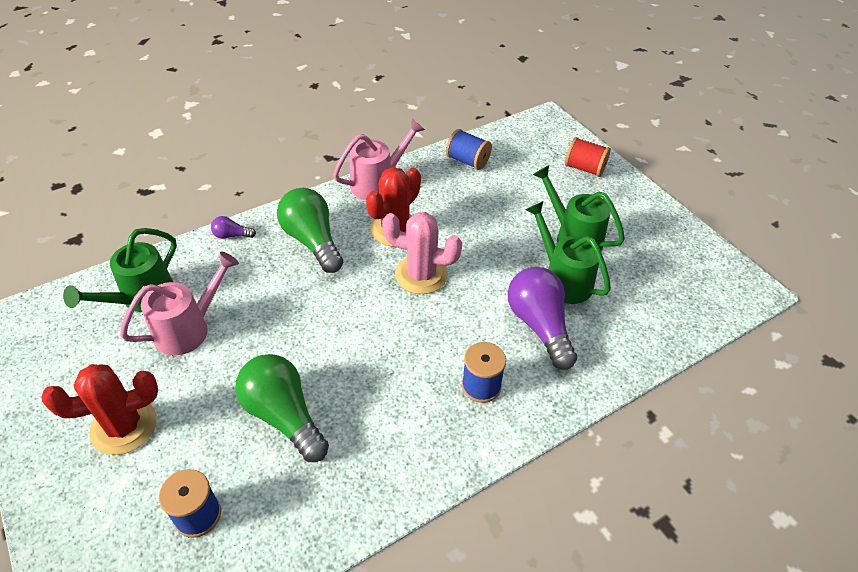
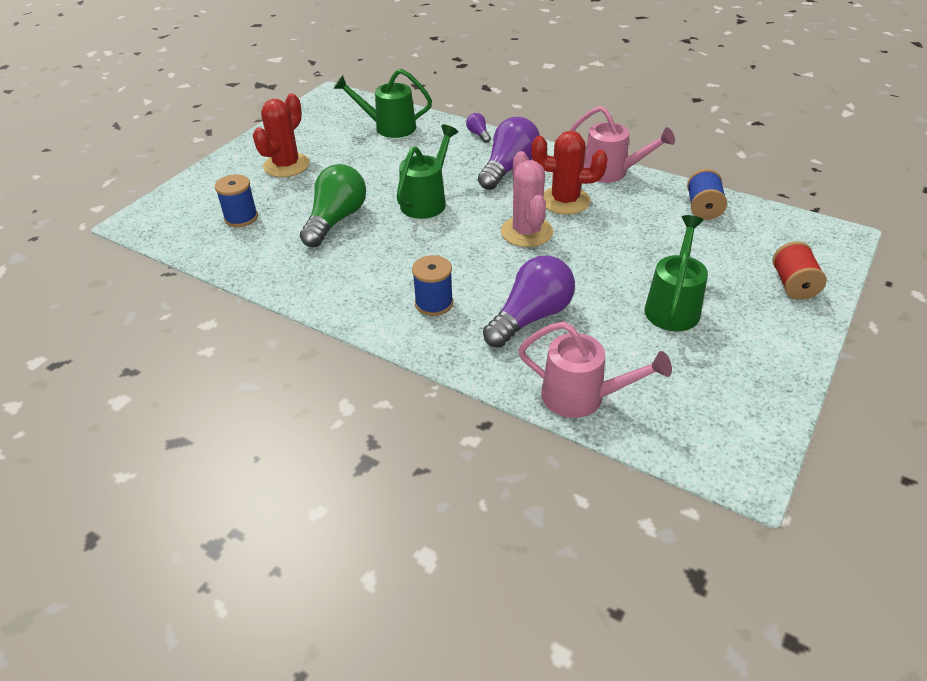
camera: 65 degrees right, 5 degrees down
red cactus [42,364,158,455] -> red cactus turned 75 degrees clockwise [253,93,310,177]
pink watering can [120,252,239,355] -> pink watering can moved to [518,321,672,418]
green light bulb [277,188,343,273] -> purple light bulb [478,117,540,190]
green watering can [525,201,611,304] -> green watering can moved to [397,125,458,219]

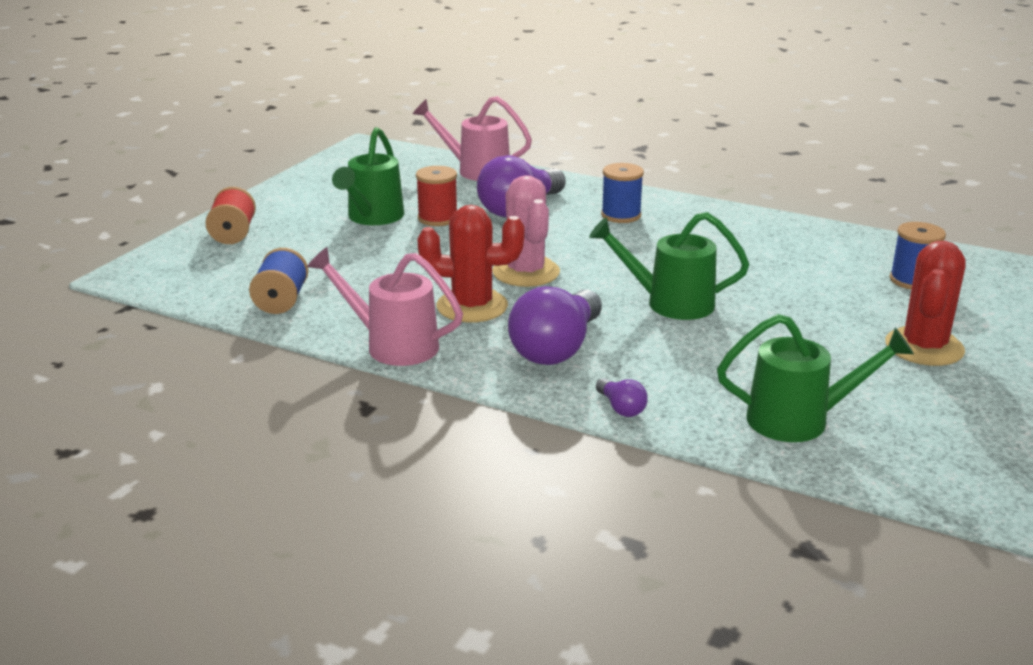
camera: 175 degrees right, 15 degrees down
green light bulb [300,164,366,247] -> none
green watering can [397,125,458,219] -> green watering can turned 75 degrees clockwise [589,212,749,320]
none -> red spool [416,166,457,226]

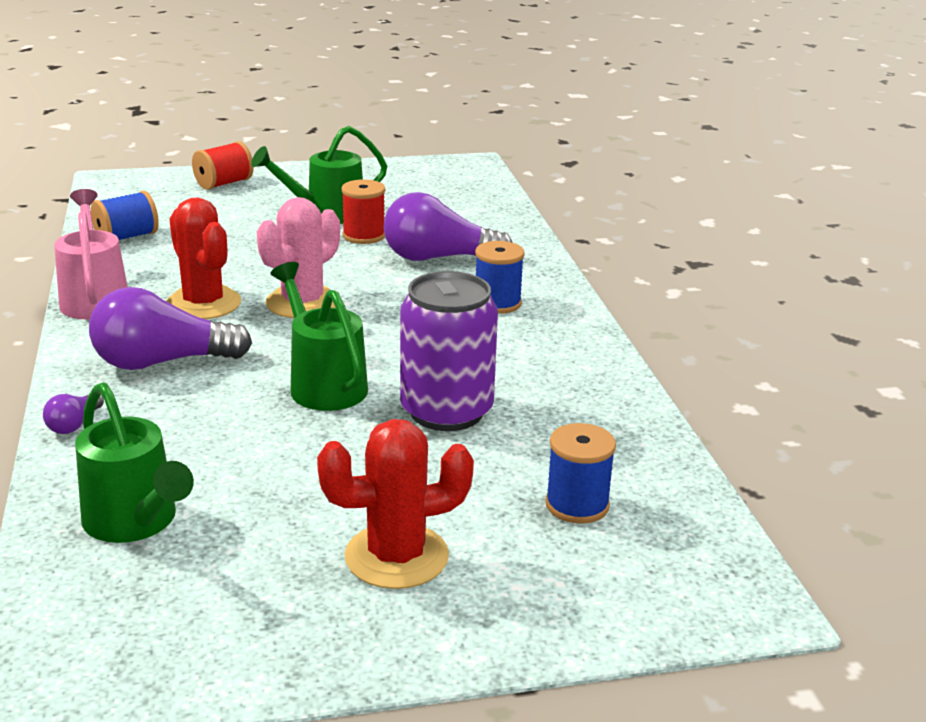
camera: 50 degrees right, 0 degrees up
pink watering can [413,96,532,181] -> none
none -> purple can [400,271,498,431]

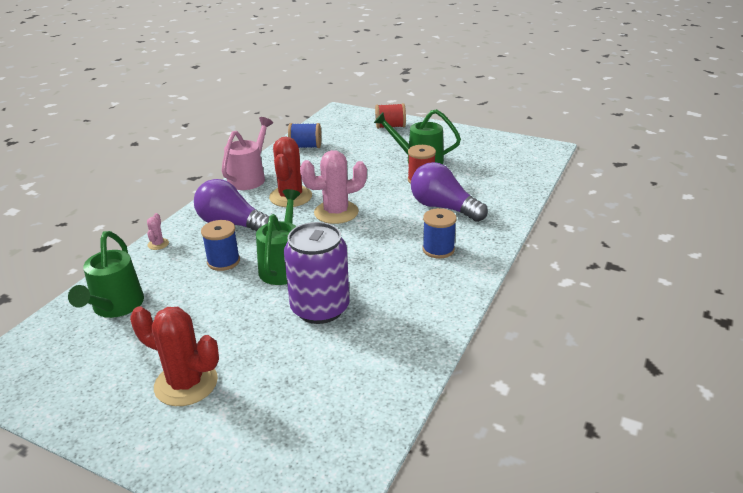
camera: 40 degrees right, 5 degrees up
purple light bulb [43,394,104,434] -> pink cactus [147,213,169,250]
blue spool [545,423,616,524] -> blue spool moved to [201,220,240,271]

